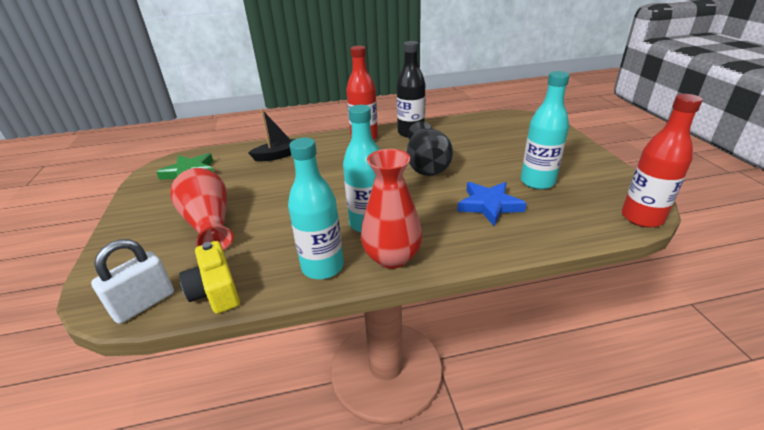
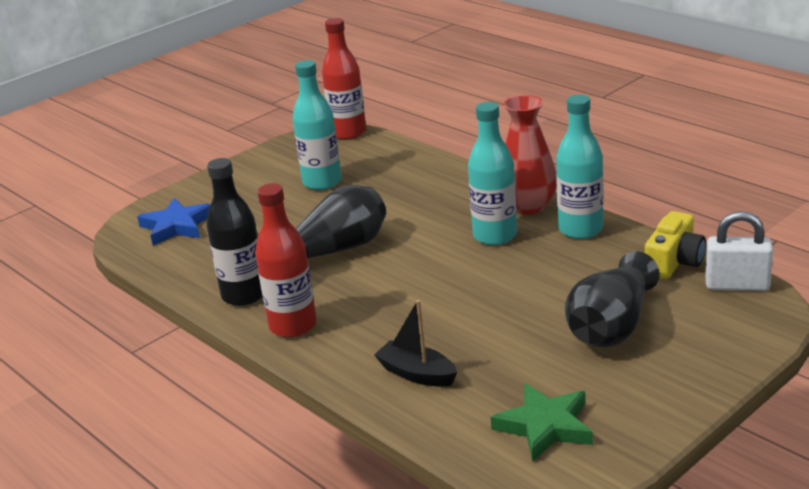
camera: 120 degrees left, 5 degrees down
red vase [170,168,234,251] -> black vase [565,251,660,348]
blue star [457,182,527,226] -> blue star moved to [137,198,211,246]

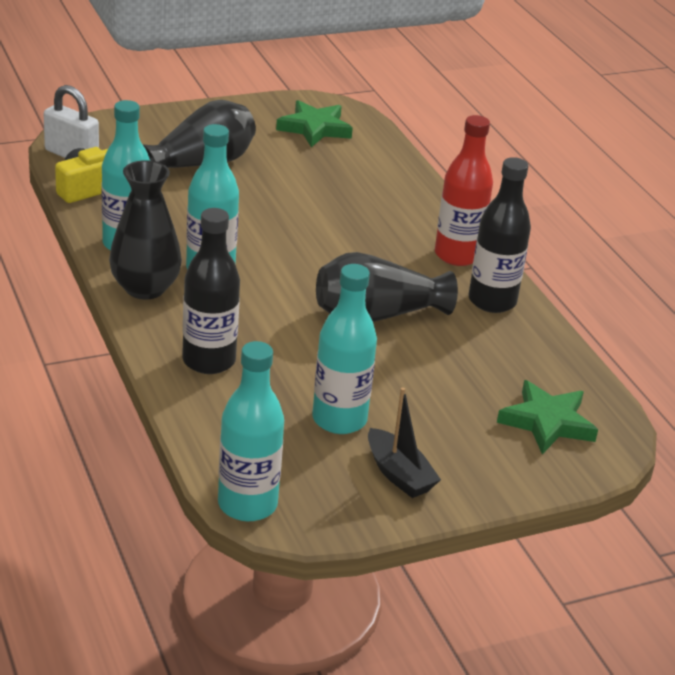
camera: 165 degrees left, 5 degrees up
blue star [137,198,211,246] -> green star [497,380,598,454]
red bottle [322,18,366,140] -> turquoise bottle [218,341,284,521]
black boat [374,300,457,387] -> black boat moved to [368,387,441,498]
red vase [504,95,557,215] -> black vase [109,160,182,299]
none -> black bottle [182,208,240,374]

